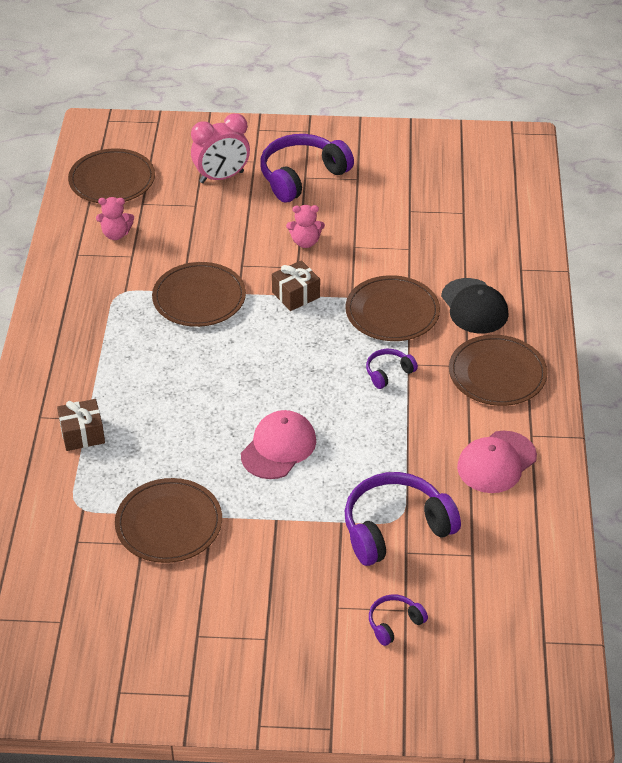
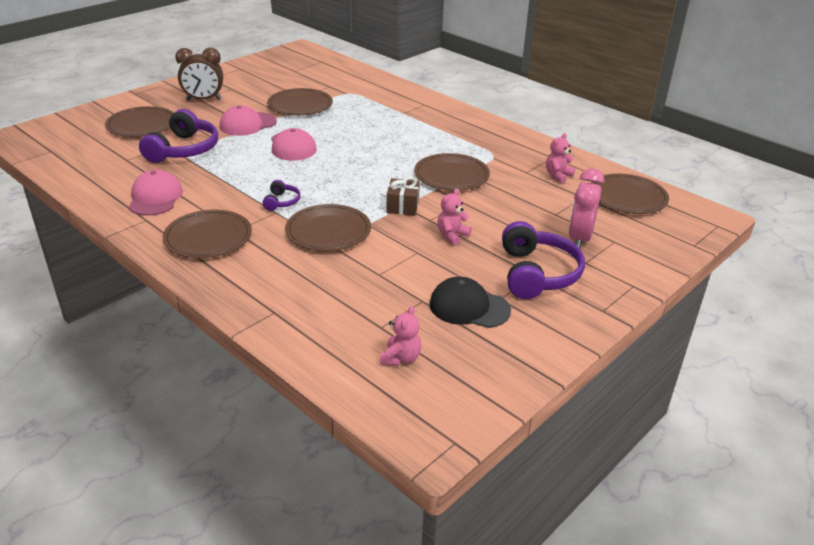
camera: 130 degrees right, 10 degrees down
brown gift [57,399,105,451] -> none
purple headphones [369,594,428,646] -> brown plate [105,106,174,137]
black cap [441,278,509,333] -> black cap moved to [430,277,511,328]
none -> brown clock [175,48,223,101]
none -> pink cap [220,105,277,136]
none -> pink teddy bear [380,306,421,366]

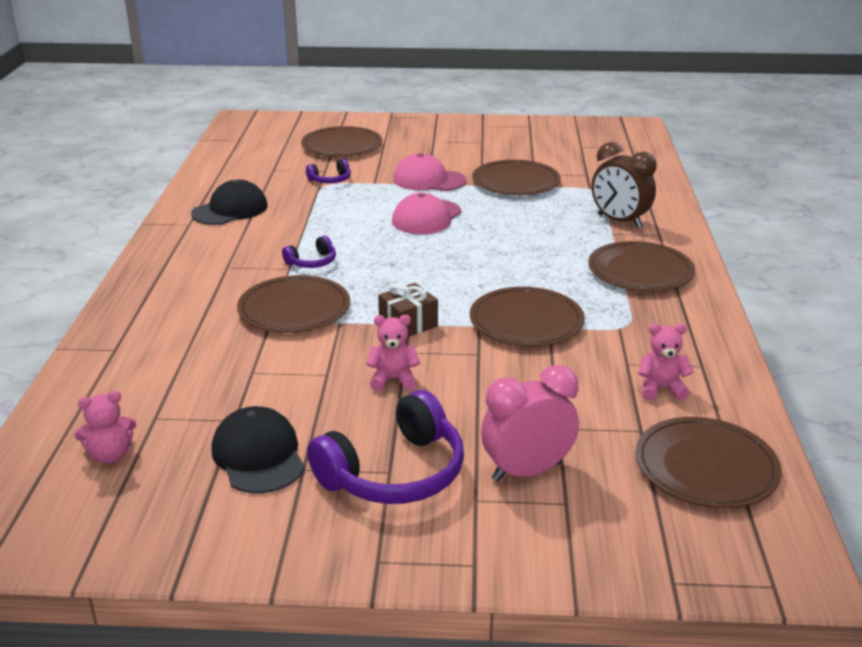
camera: 50 degrees right, 5 degrees down
pink cap [128,170,183,216] -> black cap [191,180,268,225]
purple headphones [139,109,218,163] -> purple headphones [306,159,351,183], size x0.48
brown plate [163,210,252,258] -> brown plate moved to [588,241,695,291]
brown clock [175,48,223,101] -> brown clock moved to [592,142,657,229]

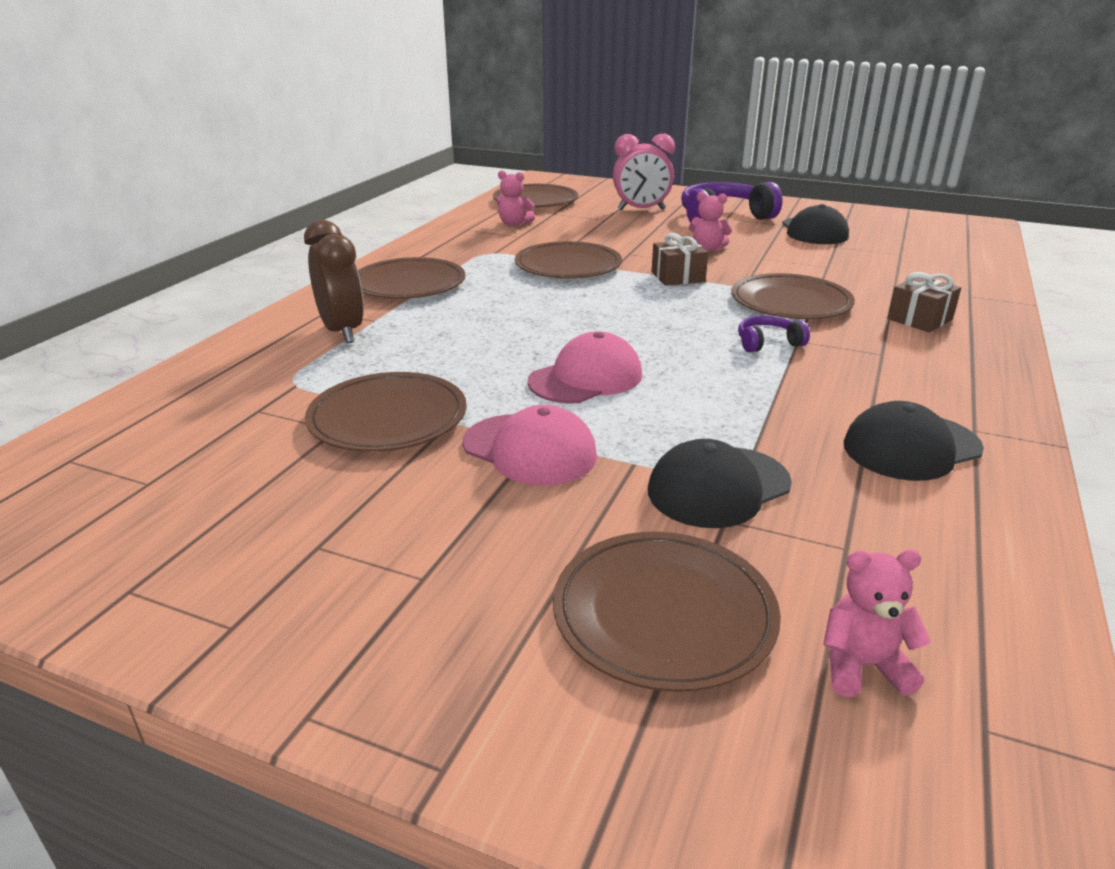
camera: 160 degrees left, 0 degrees up
pink teddy bear [75,391,136,463] -> pink teddy bear moved to [823,550,931,697]
purple headphones [306,159,351,183] -> black cap [648,439,792,528]
none -> brown gift [887,272,961,332]

